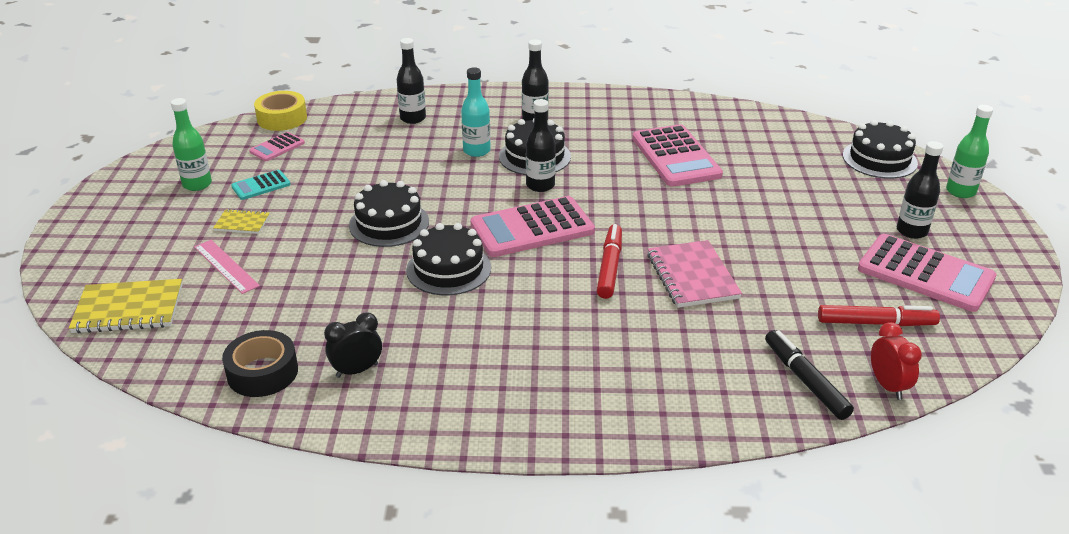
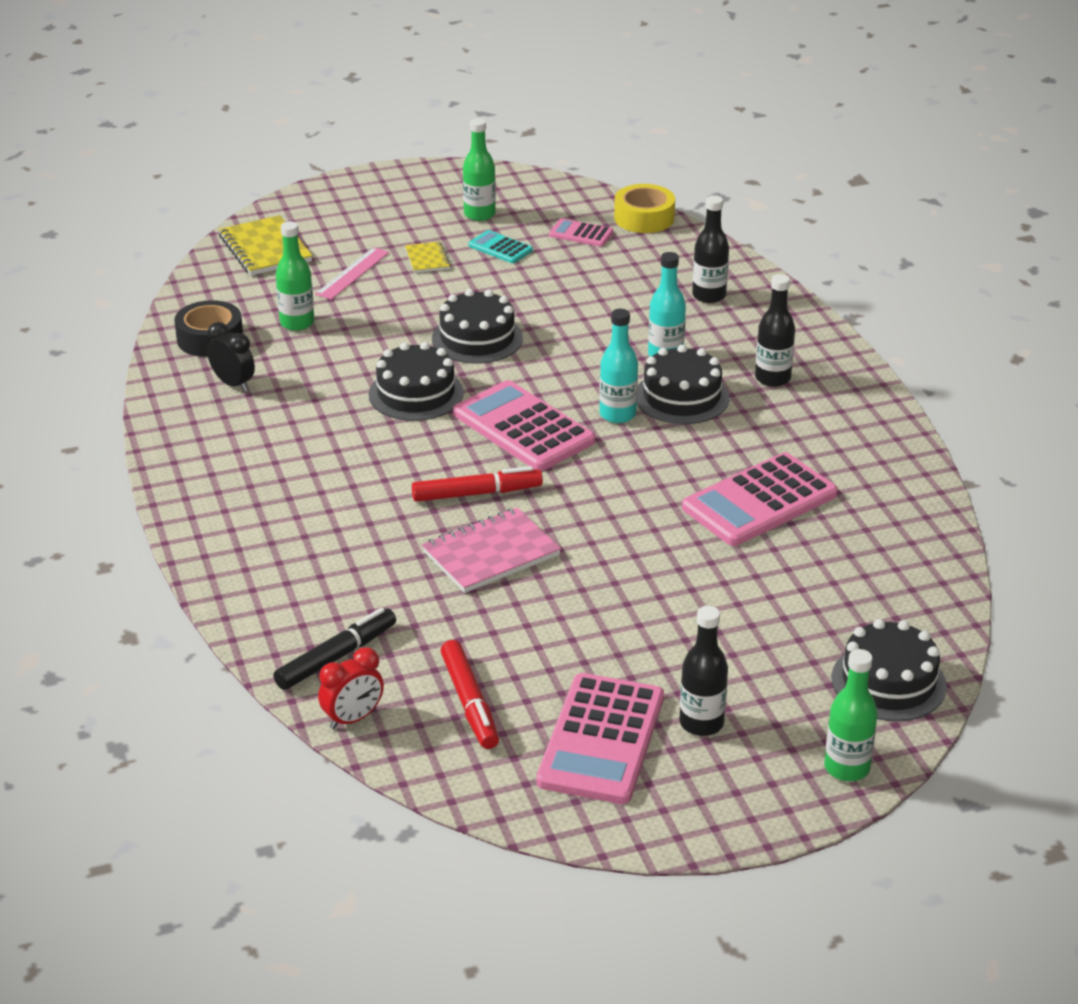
camera: 70 degrees right, 0 degrees up
black bottle [526,99,556,192] -> turquoise bottle [599,309,638,423]
none -> green bottle [276,221,314,331]

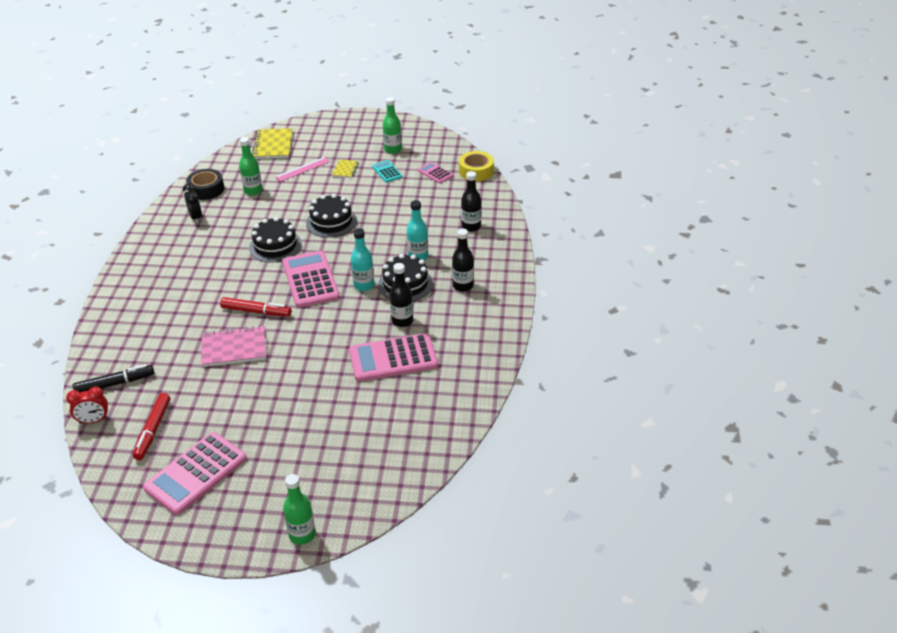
camera: 25 degrees right, 5 degrees up
black bottle [679,606,728,736] -> black bottle moved to [390,263,413,327]
black cake [831,619,947,721] -> none

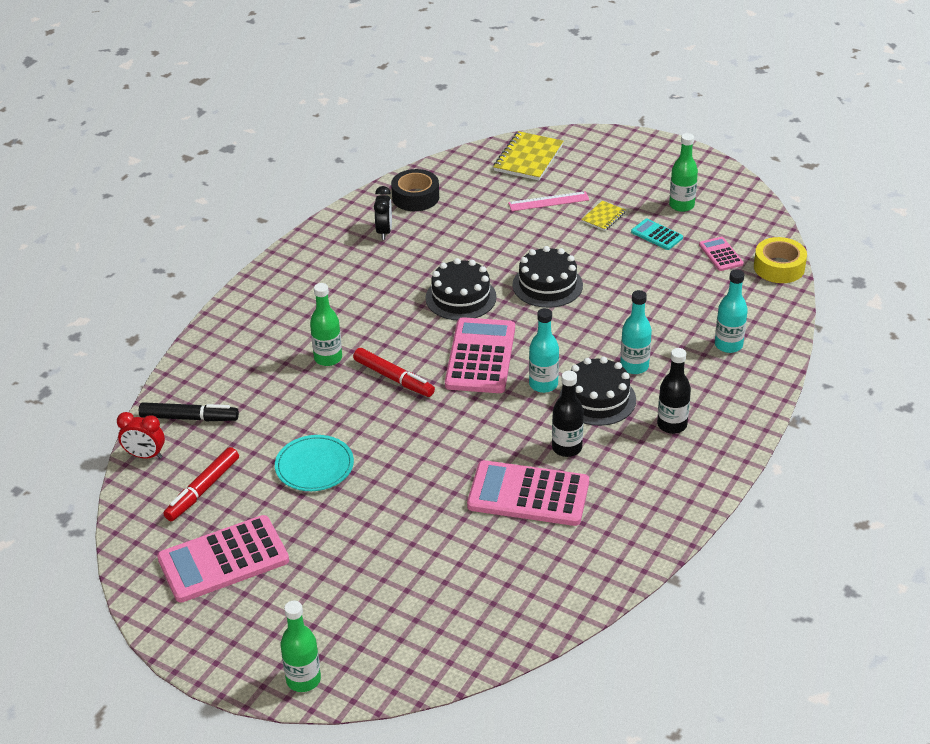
camera: 25 degrees right, 0 degrees up
pink notebook [201,325,266,367] -> none
green bottle [239,137,263,196] -> green bottle moved to [310,283,342,366]
turquoise calculator [372,160,402,182] -> turquoise calculator turned 45 degrees counterclockwise [631,219,683,250]
black bottle [461,171,482,232] -> turquoise bottle [715,269,748,353]
none -> turquoise plate [275,435,354,491]

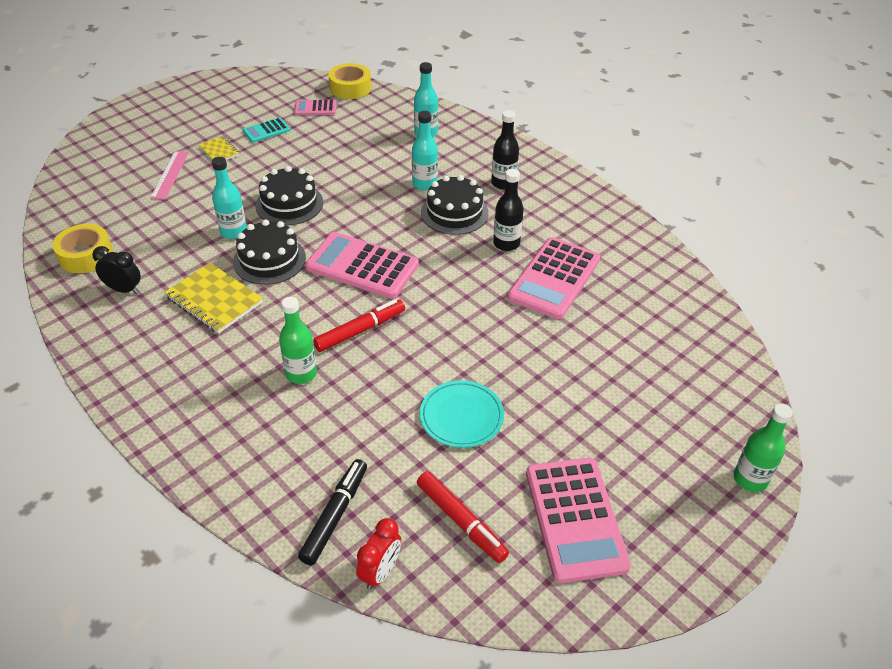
camera: 75 degrees left, 5 degrees up
black tape [391,169,439,211] -> yellow tape [53,224,113,273]
yellow notebook [493,131,563,180] -> yellow notebook moved to [164,263,263,334]
turquoise bottle [529,308,559,393] -> turquoise bottle moved to [212,157,247,239]
green bottle [669,133,698,212] -> none

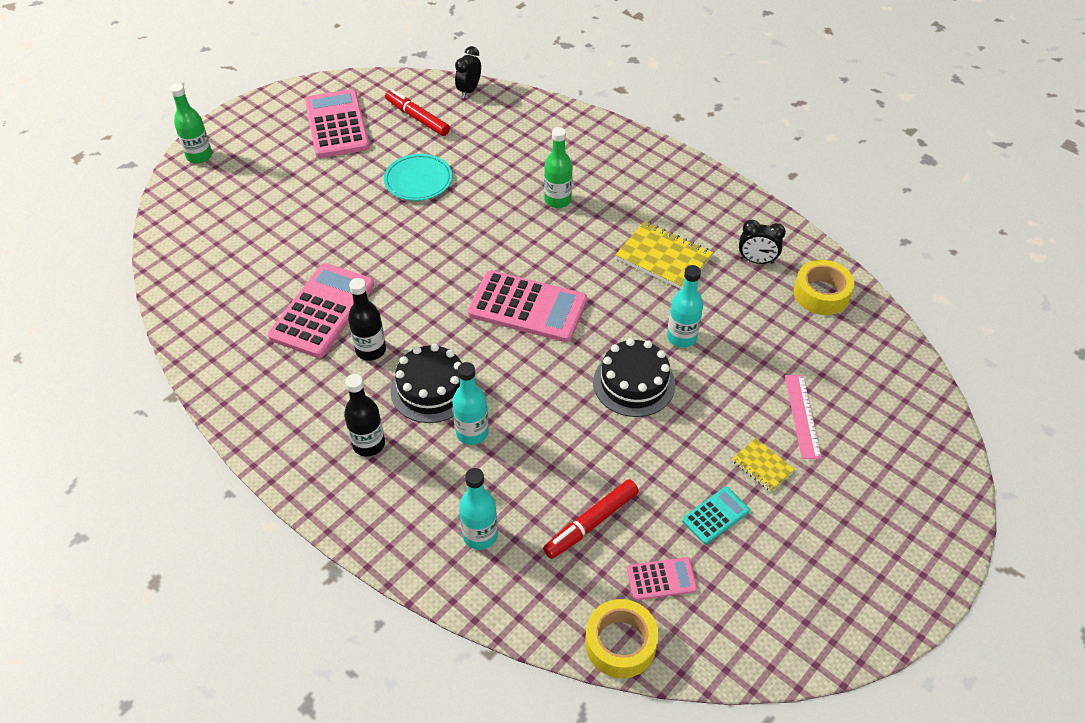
camera: 175 degrees right, 5 degrees up
black cake [233,219,306,285] -> none
black marker [298,459,367,565] -> none
red marker [313,299,405,352] -> red marker moved to [543,479,639,559]
red clock [356,518,401,589] -> black clock [455,46,481,98]

